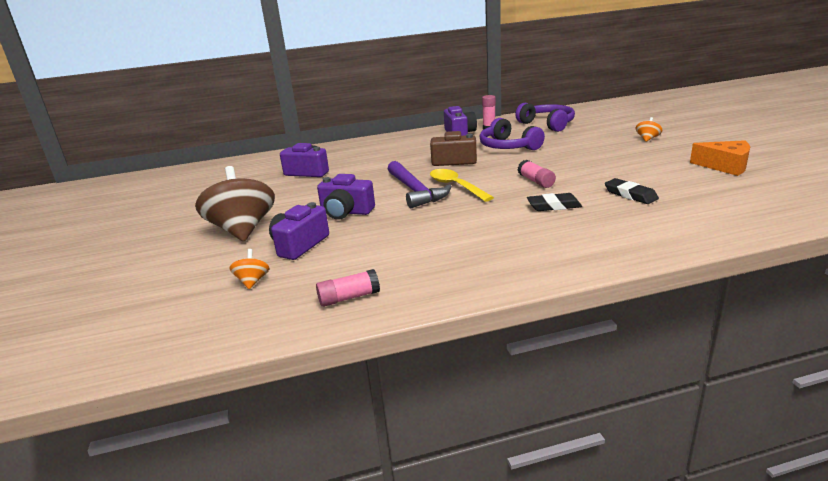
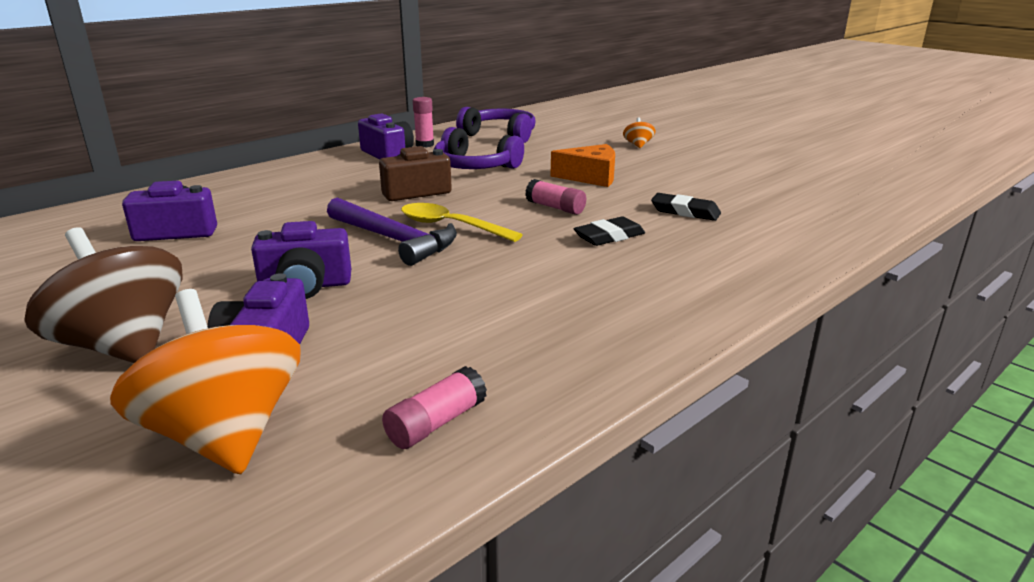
camera: 30 degrees left, 0 degrees up
orange spinning top [229,249,269,289] -> orange spinning top [110,289,301,474], size x2.36
orange cheese [690,140,750,176] -> orange cheese moved to [550,144,615,187]

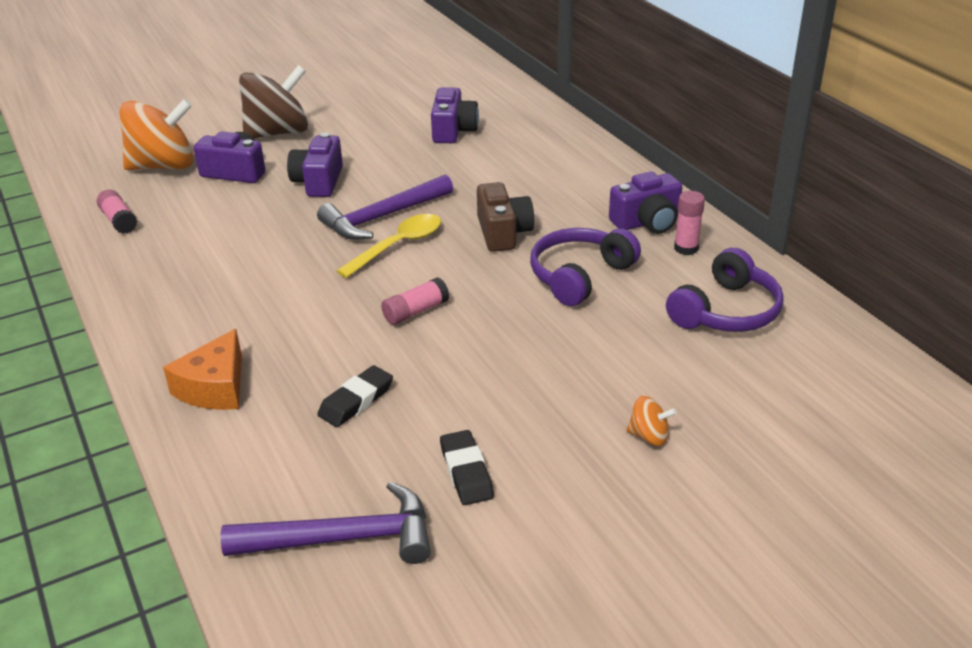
camera: 105 degrees right, 10 degrees up
orange cheese [550,144,615,187] -> orange cheese moved to [163,329,242,410]
black eraser [574,216,645,246] -> black eraser moved to [440,430,494,505]
none -> purple hammer [221,481,431,564]

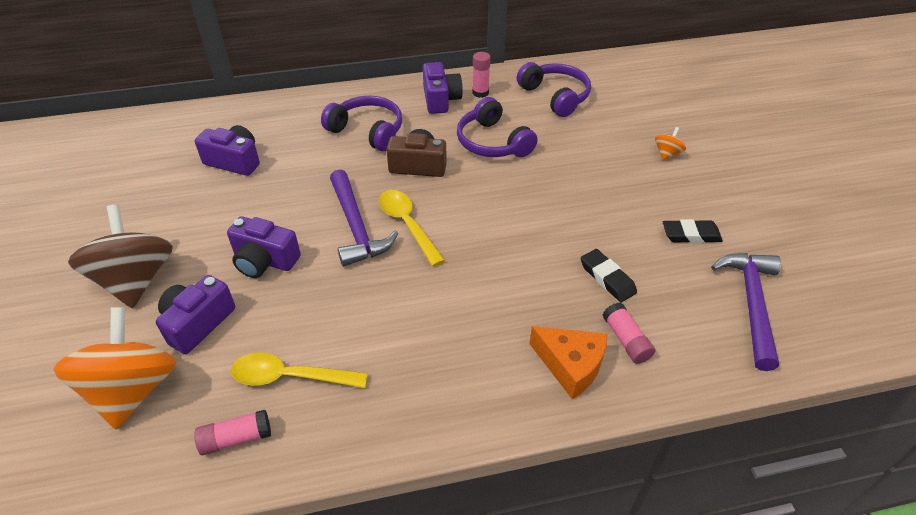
camera: 75 degrees left, 10 degrees up
pink glue stick [381,277,449,325] -> pink glue stick moved to [603,303,655,364]
none -> yellow spoon [230,353,368,388]
none -> purple headphones [321,96,402,151]

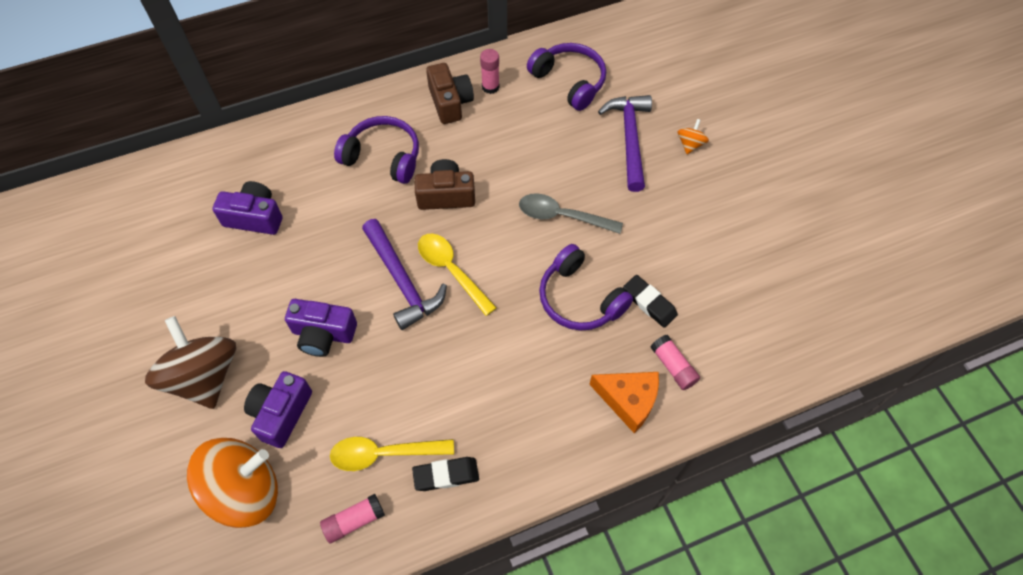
camera: 10 degrees left, 15 degrees up
orange spinning top [53,307,176,429] -> orange spinning top turned 75 degrees clockwise [187,438,278,528]
purple camera [423,62,463,114] -> brown camera [426,63,474,124]
purple headphones [457,97,538,157] -> purple headphones moved to [539,244,633,331]
black eraser [663,219,723,243] -> black eraser moved to [412,457,479,491]
purple hammer [711,253,781,371] -> purple hammer moved to [598,95,652,192]
none -> grey spoon [519,193,623,234]

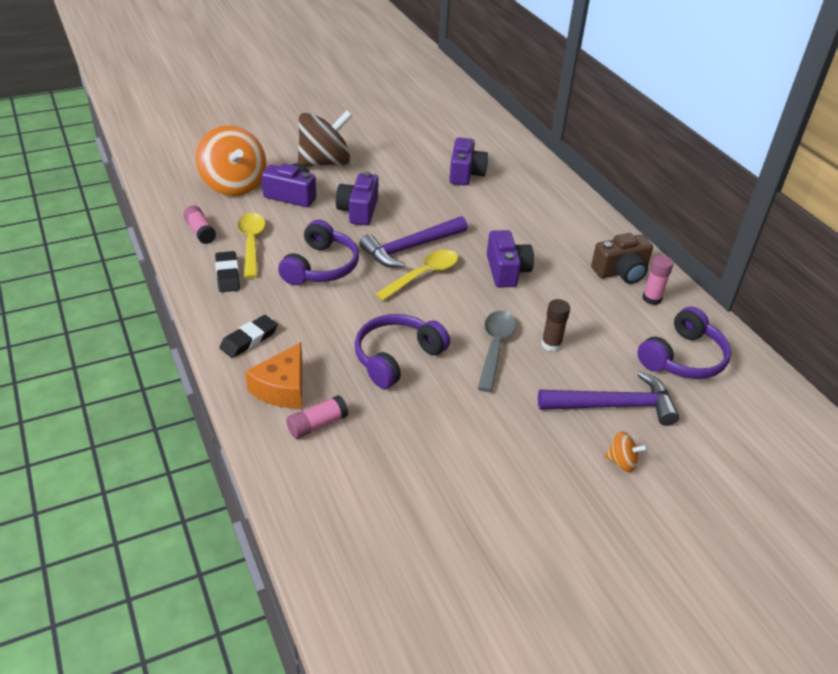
camera: 85 degrees right, 20 degrees down
purple headphones [334,116,419,184] -> purple headphones moved to [278,220,359,285]
brown camera [415,159,475,210] -> purple camera [487,230,534,288]
black eraser [623,275,678,328] -> black eraser moved to [220,315,278,358]
none -> brown glue stick [541,299,570,352]

